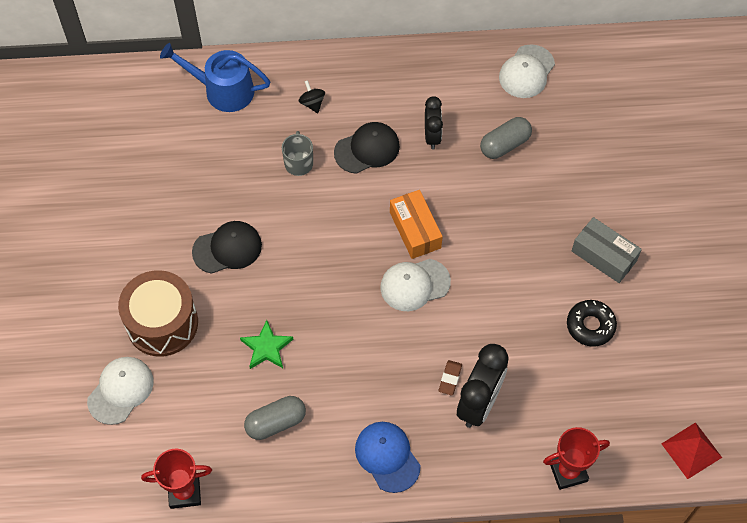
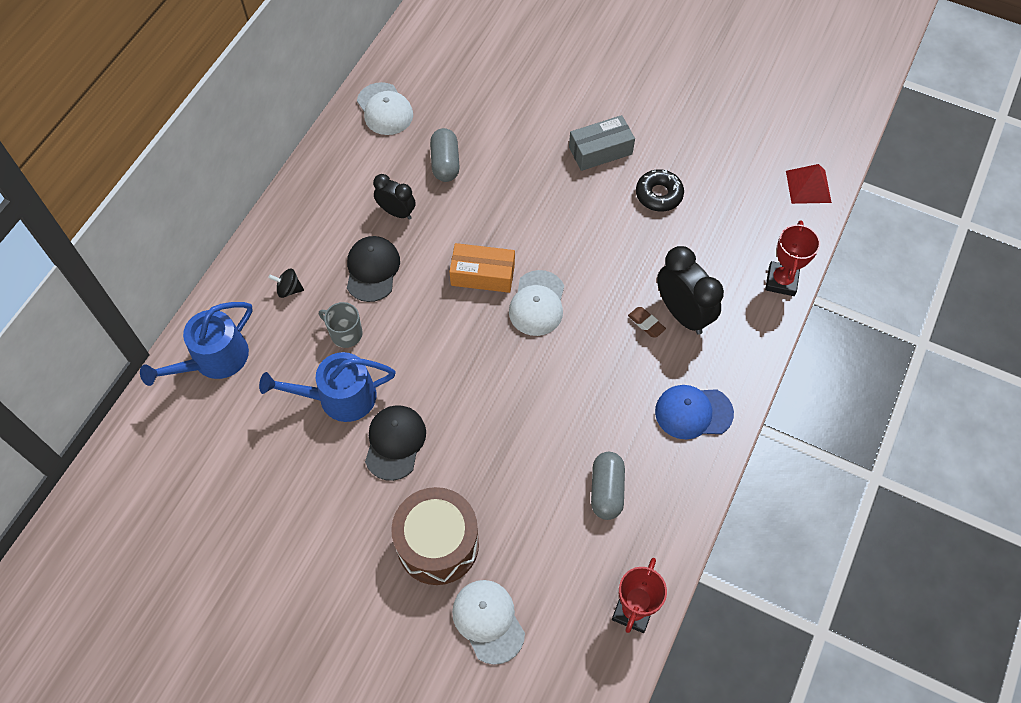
camera: 60 degrees left, 0 degrees up
green star [240,320,293,369] -> none
none -> blue watering can [259,352,396,422]

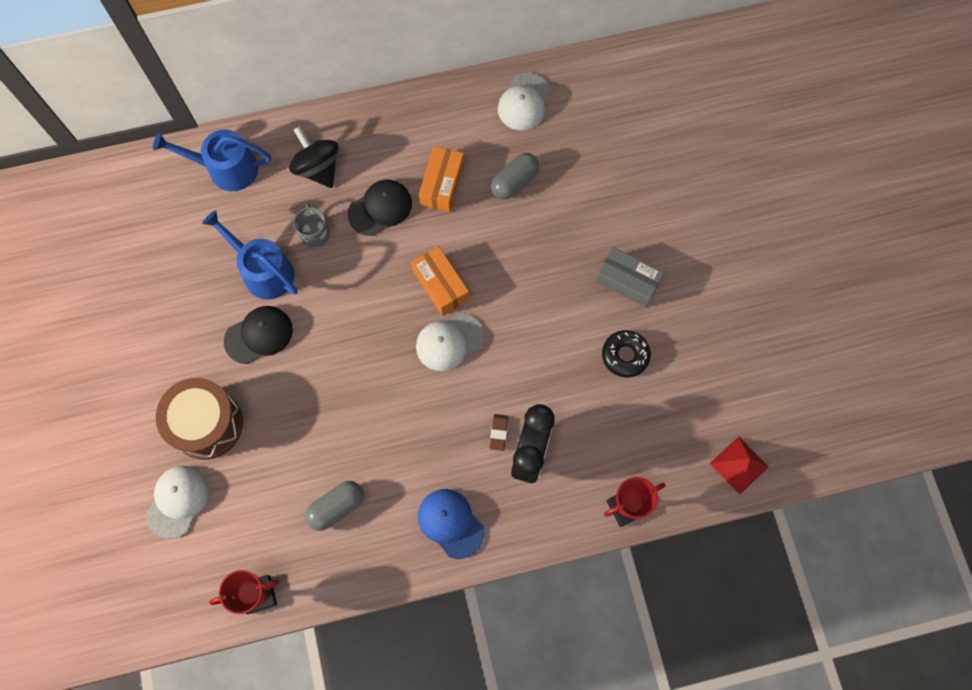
camera: 50 degrees right, 10 degrees up
black spinning top [268,269,304,298] -> black spinning top [289,126,339,188], size x1.94
black clock [373,174,416,220] -> orange box [419,146,464,212]

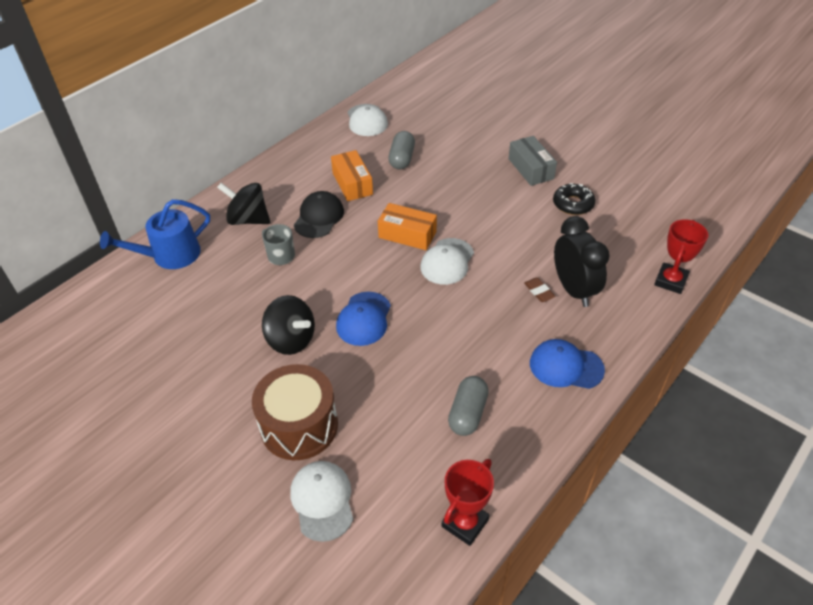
camera: 35 degrees left, 25 degrees down
blue watering can [202,210,298,300] -> none
black cap [224,306,293,364] -> black spinning top [262,295,315,355]
grey box [596,247,664,307] -> grey box turned 75 degrees clockwise [508,136,557,186]
red pyramid [710,437,769,495] -> none
none -> blue cap [336,292,391,346]

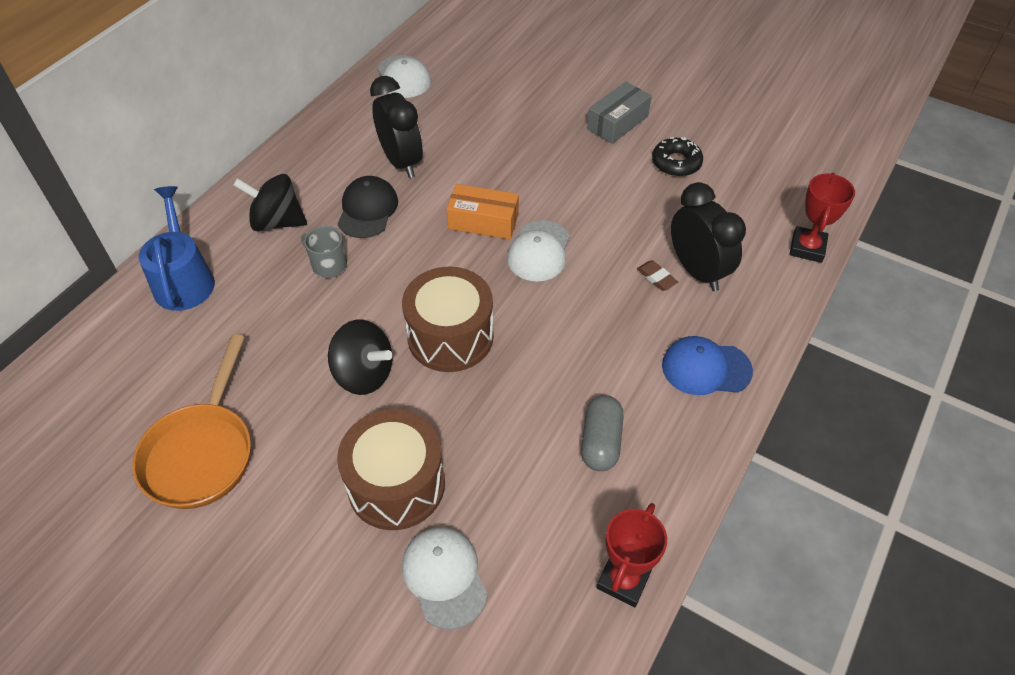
camera: 10 degrees left, 5 degrees up
blue watering can [100,199,210,269] -> blue watering can turned 120 degrees clockwise [139,186,215,311]
orange box [331,150,373,201] -> black clock [370,76,423,178]
blue cap [336,292,391,346] -> brown drum [402,267,494,372]
grey capsule [388,131,415,169] -> none
grey box [508,136,557,186] -> grey box turned 75 degrees clockwise [587,82,652,144]
none -> orange pan [132,334,251,509]

